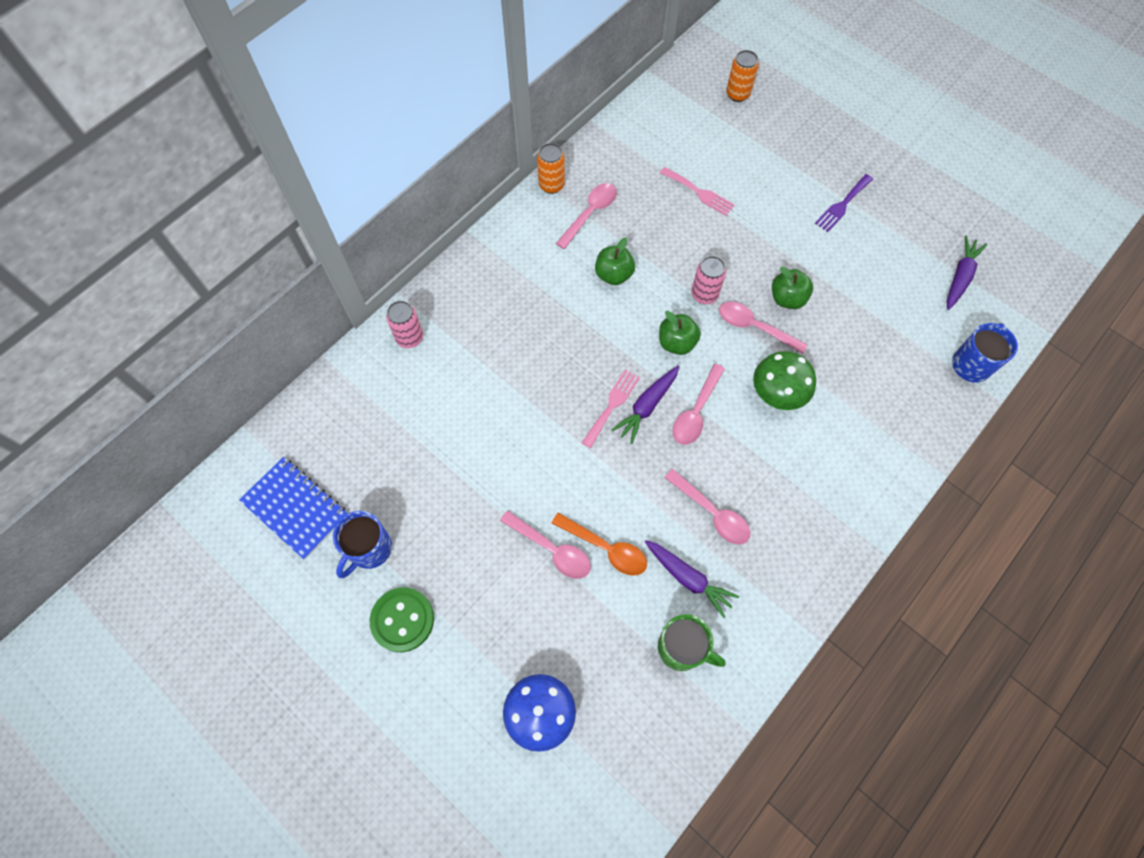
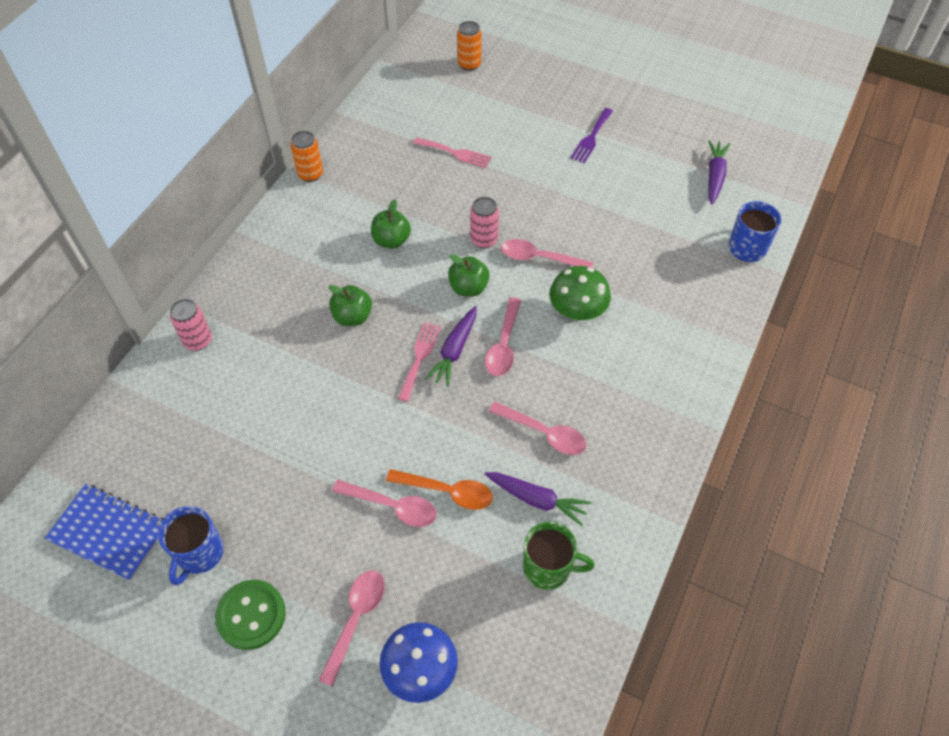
camera: 15 degrees left, 10 degrees down
pink spoon [556,183,617,249] -> pink spoon moved to [319,570,385,687]
green apple [772,267,813,309] -> green apple moved to [328,285,372,326]

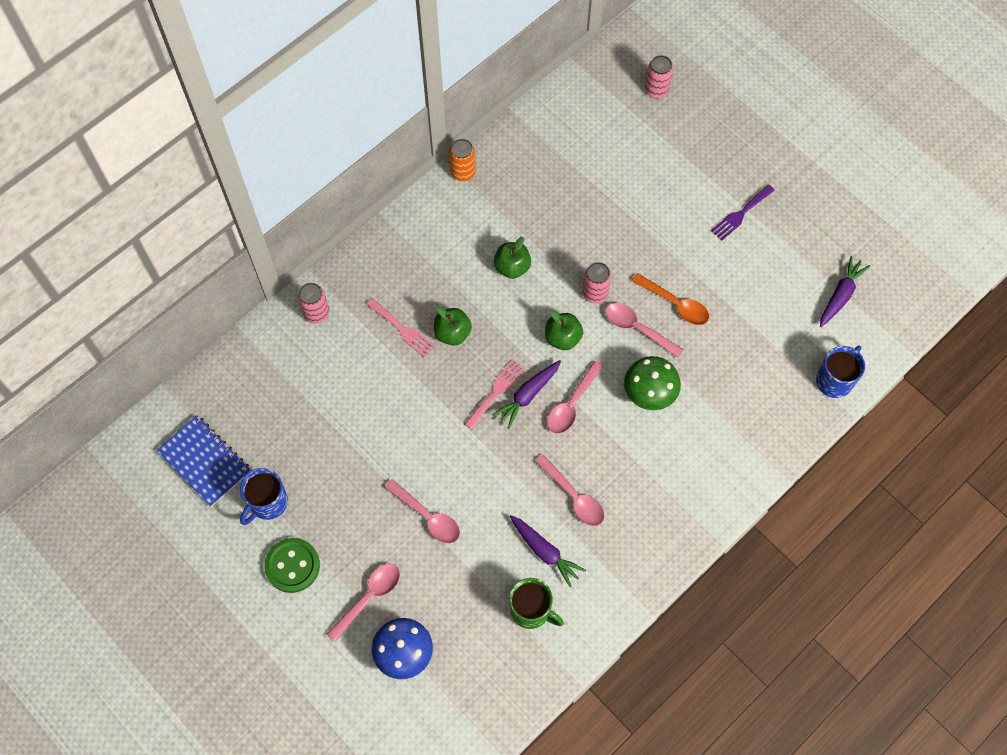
camera: 20 degrees right, 10 degrees up
orange spoon [386,469,493,510] -> orange spoon moved to [632,273,709,325]
pink fork [413,137,492,168] -> pink fork moved to [366,298,435,358]
orange can [457,21,482,71] -> pink can [645,55,673,99]

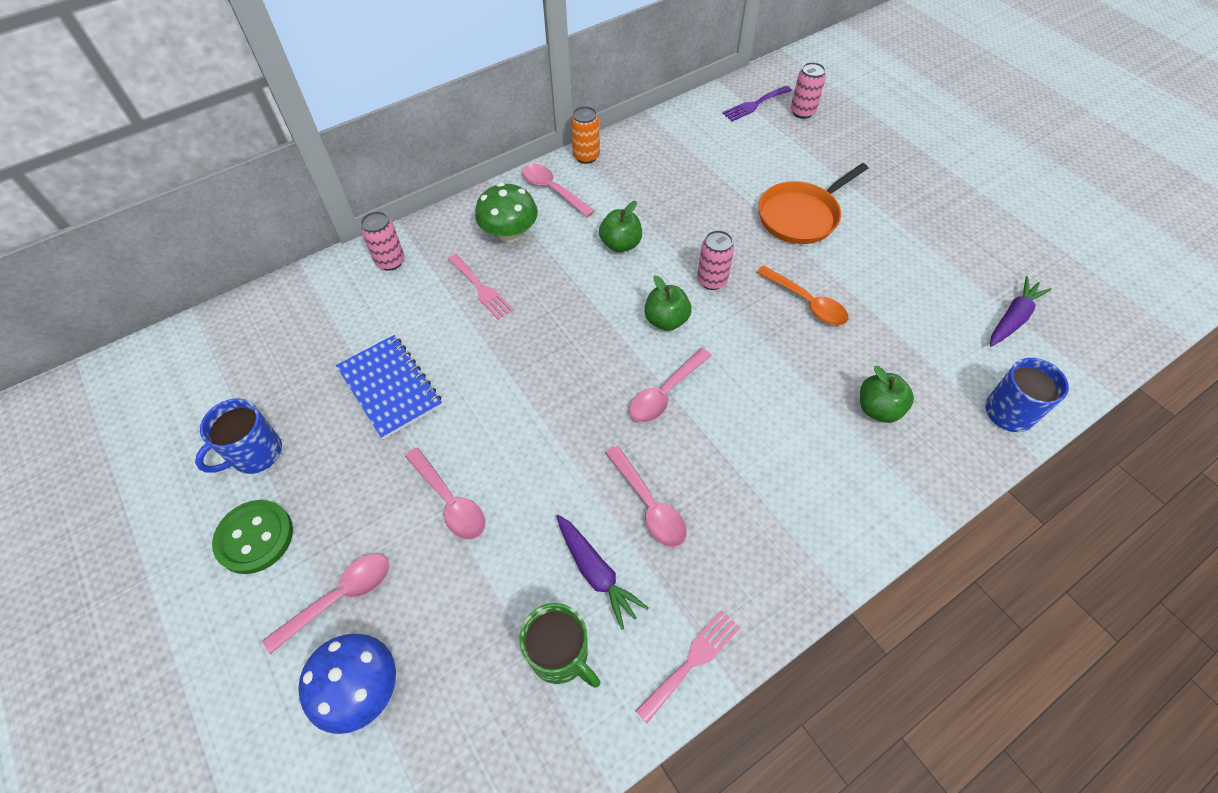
camera: 10 degrees right, 10 degrees down
blue notebook [156,415,251,507] -> blue notebook moved to [336,335,442,440]
green apple [434,307,472,346] -> green apple moved to [860,366,914,423]
pink fork [465,360,525,429] -> pink fork moved to [636,610,741,723]
purple carrot [492,360,561,429] -> none
pink spoon [605,303,684,358] -> pink spoon moved to [522,164,595,217]
green mushroom [624,356,681,410] -> green mushroom moved to [475,183,538,242]
purple fork [711,185,775,241] -> purple fork moved to [722,86,792,121]
none -> orange pan [758,163,868,244]

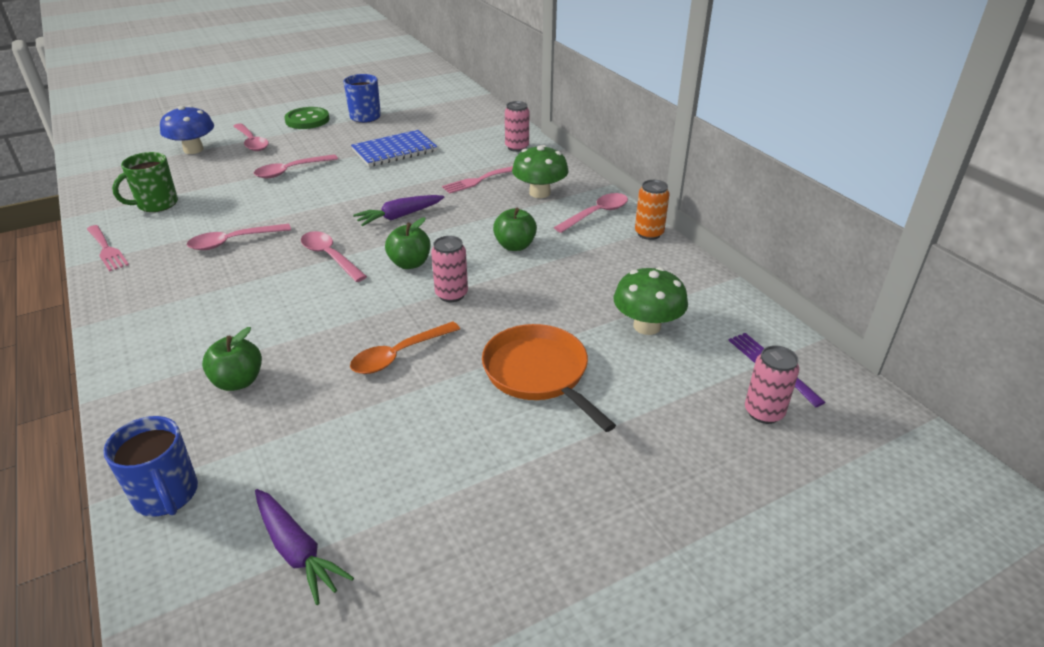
camera: 95 degrees right, 20 degrees down
purple carrot [556,515,649,630] -> purple carrot moved to [353,195,444,226]
none -> green mushroom [614,267,688,335]

